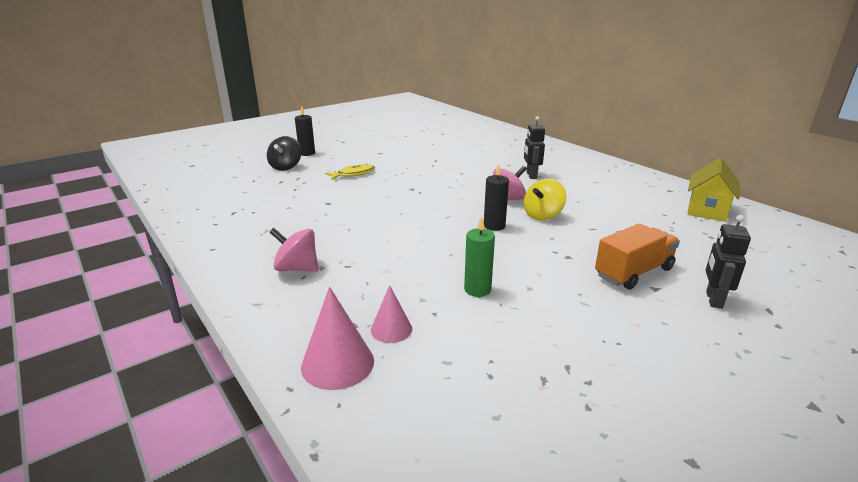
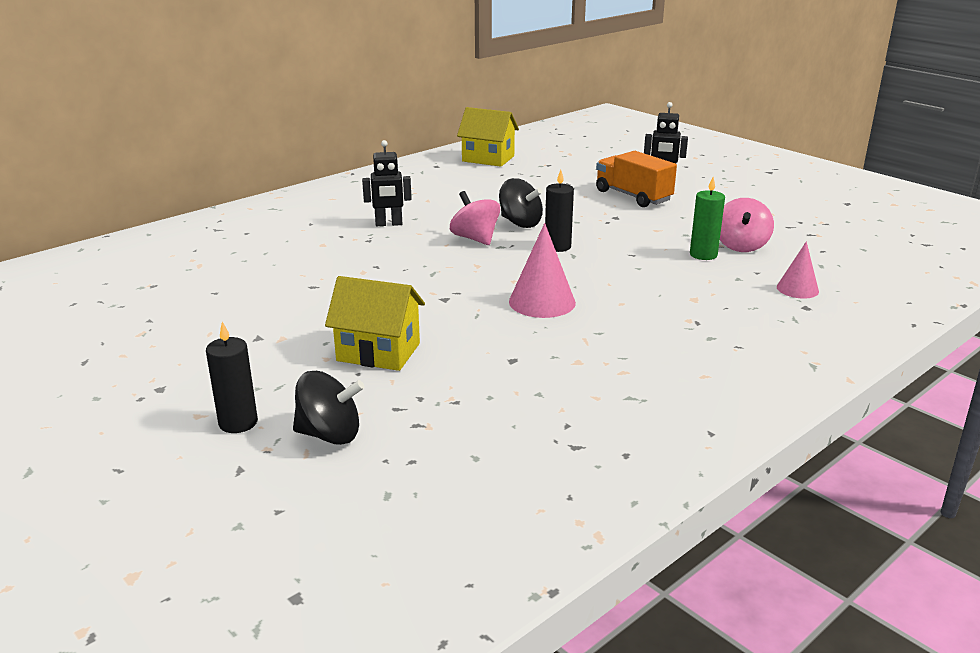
camera: 95 degrees left, 0 degrees up
pink spinning top [269,228,319,272] -> pink spinning top moved to [720,198,774,252]
pink cone [301,287,374,390] -> pink cone moved to [509,223,576,318]
yellow fish [325,164,375,180] -> yellow house [325,276,425,371]
yellow spinning top [524,178,566,220] -> black spinning top [499,178,543,228]

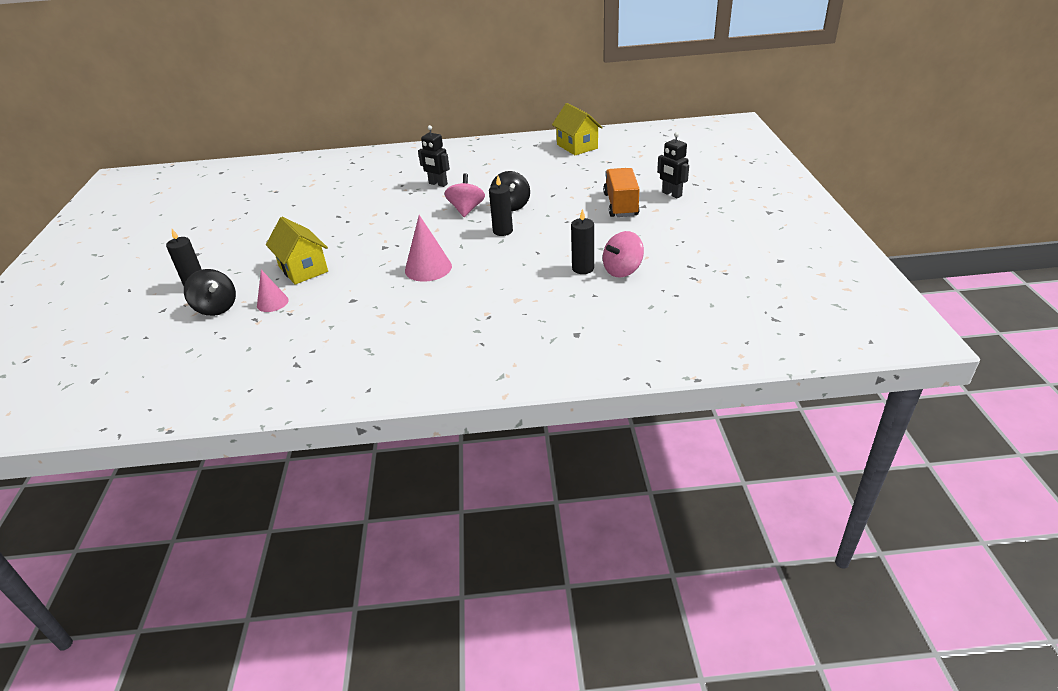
camera: 40 degrees right, 10 degrees up
green candle [690,177,725,260] -> black candle [571,209,594,274]
pink cone [777,241,819,298] -> pink cone moved to [257,270,289,312]

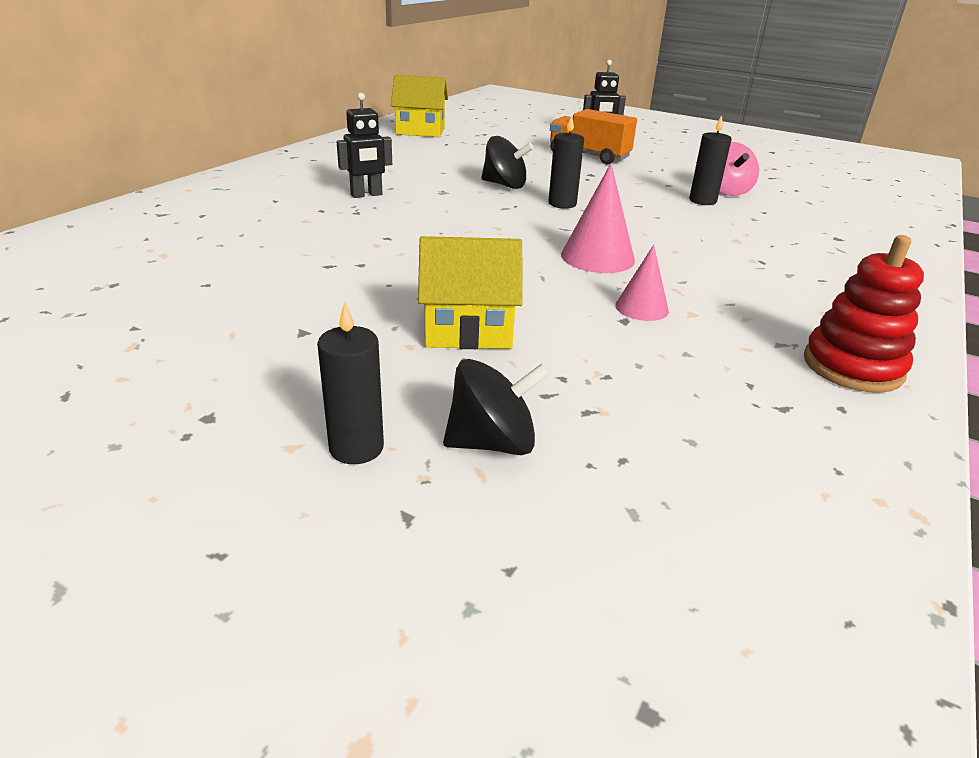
camera: 60 degrees left, 5 degrees down
pink cone [257,270,289,312] -> pink cone moved to [615,245,669,321]
pink spinning top [444,173,485,217] -> none
none -> red stacking toy [804,235,924,393]

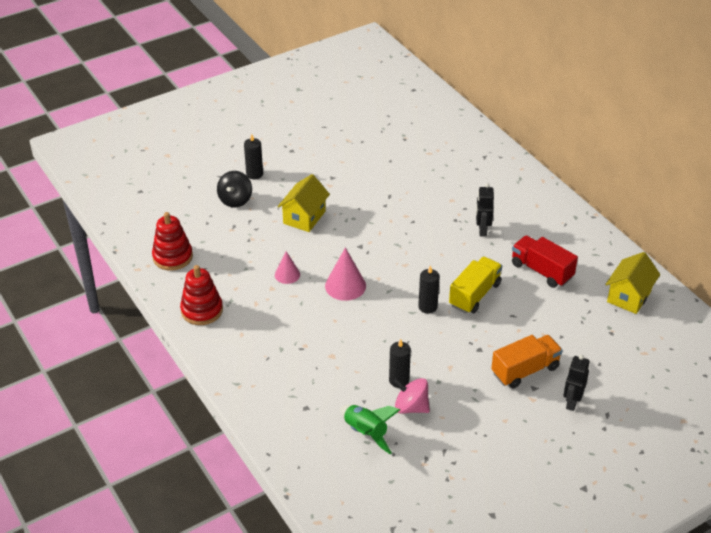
camera: 120 degrees right, 10 degrees up
black spinning top [481,136,534,189] -> yellow truck [449,257,502,314]
none -> red stacking toy [152,212,193,271]
none -> green rocket [340,405,400,454]
none -> red truck [512,235,578,288]

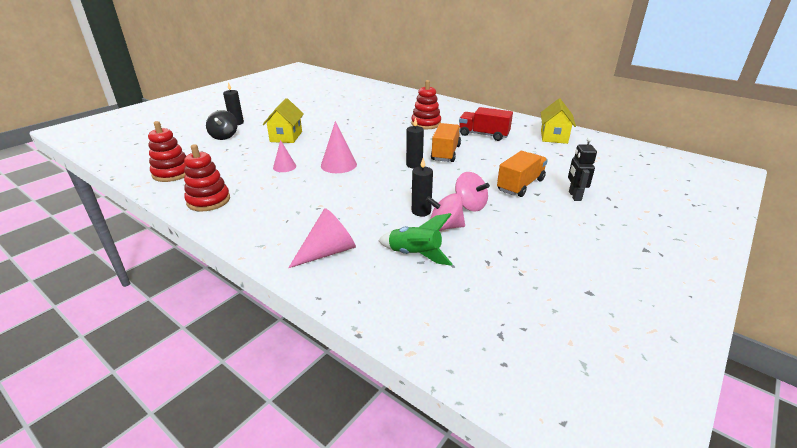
camera: 20 degrees left, 10 degrees down
yellow truck [449,257,502,314] -> orange truck [431,123,461,162]
black robot [476,183,494,237] -> red stacking toy [411,80,441,129]
none -> pink cone [288,208,356,268]
none -> pink spinning top [455,172,490,212]

